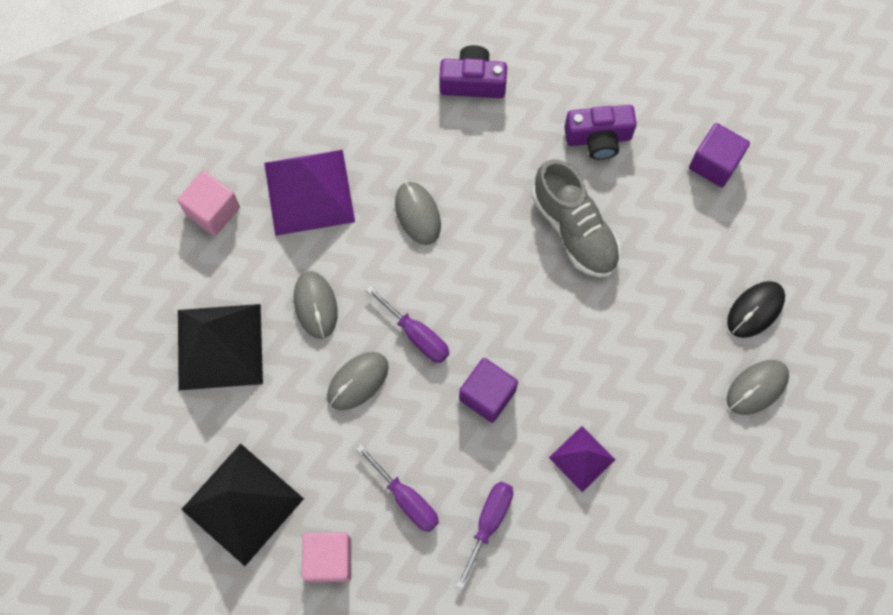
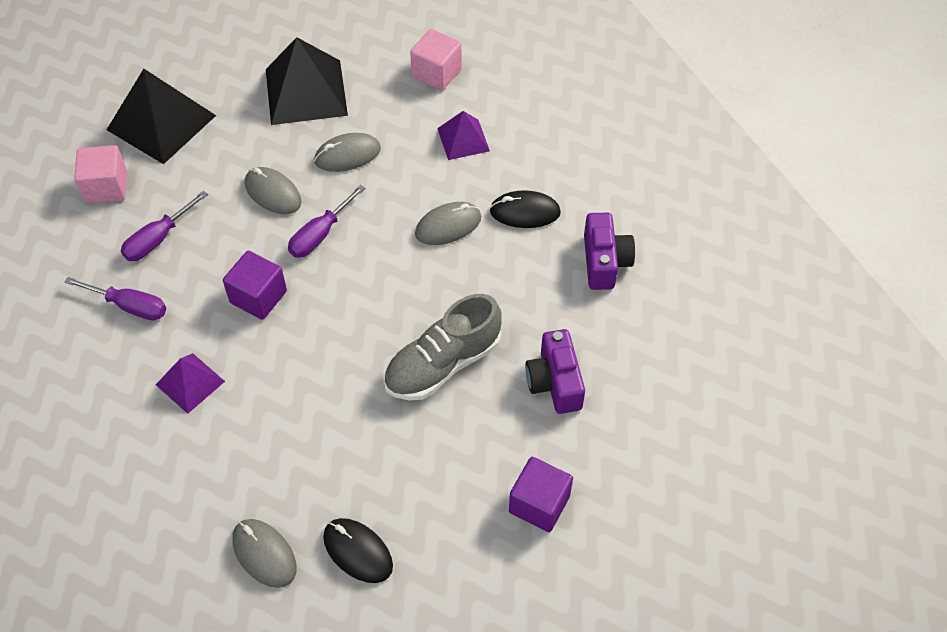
camera: 85 degrees right, 15 degrees down
purple pyramid [264,150,355,236] -> purple pyramid [437,111,490,160], size x0.55
none -> black mouse [490,190,561,228]

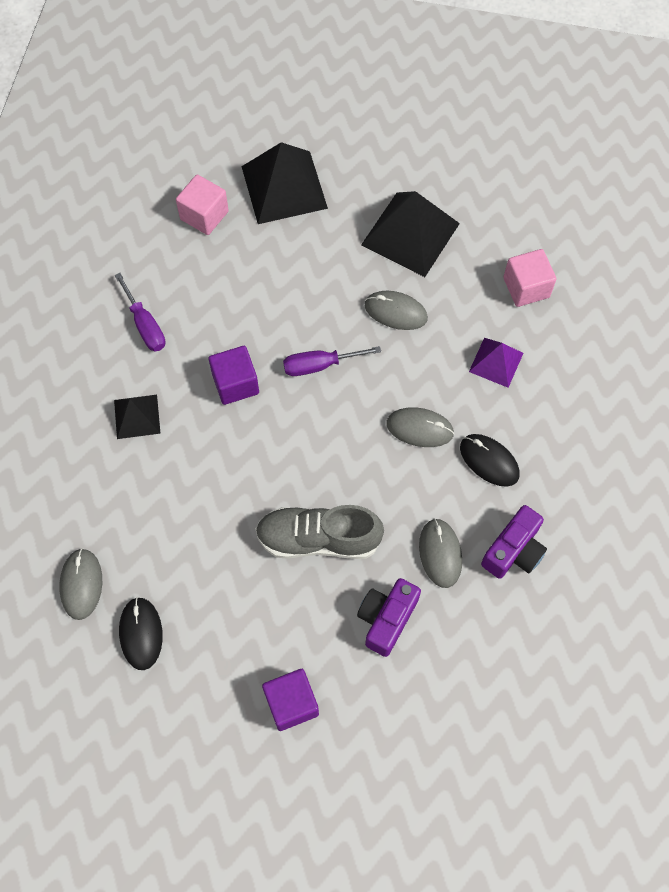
camera: 40 degrees right, 10 degrees up
purple screwdriver [121,191,208,261] -> none
purple pyramid [156,353,225,414] -> black pyramid [114,395,161,439]
grey mouse [245,167,302,214] -> grey mouse moved to [419,518,462,588]

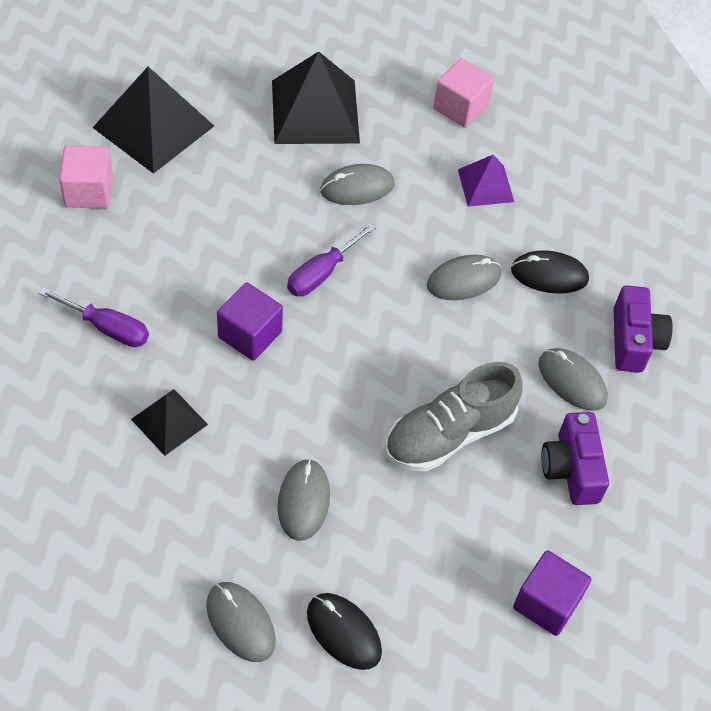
camera: 40 degrees left, 10 degrees down
none -> grey mouse [277,459,330,541]

